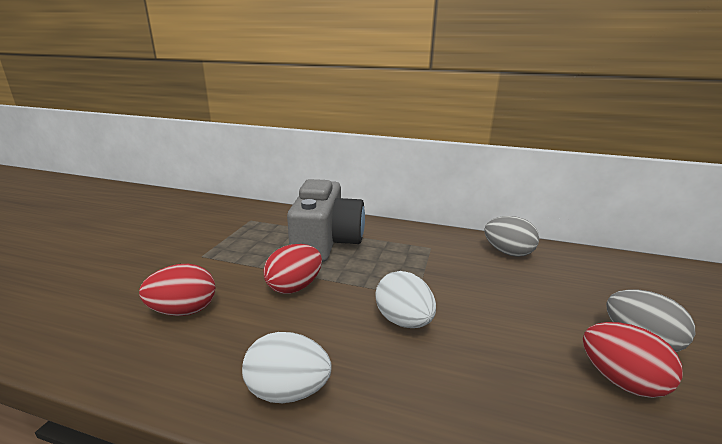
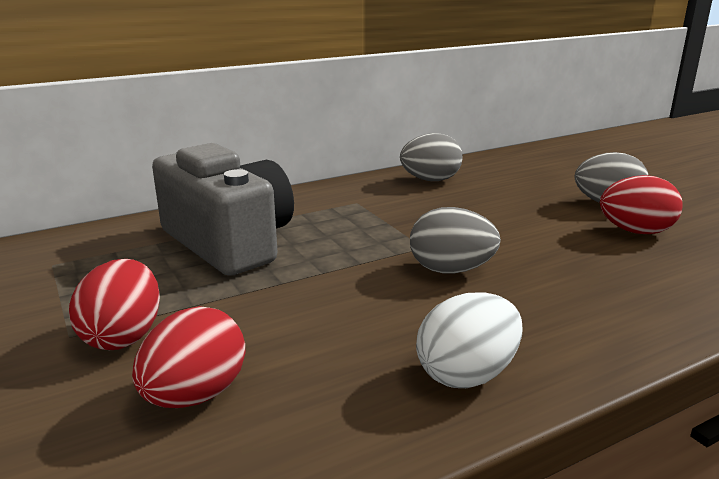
camera: 45 degrees left, 0 degrees up
red egg [263,244,322,294] -> red egg moved to [69,259,160,350]
white egg [375,271,436,328] -> grey egg [410,207,501,273]

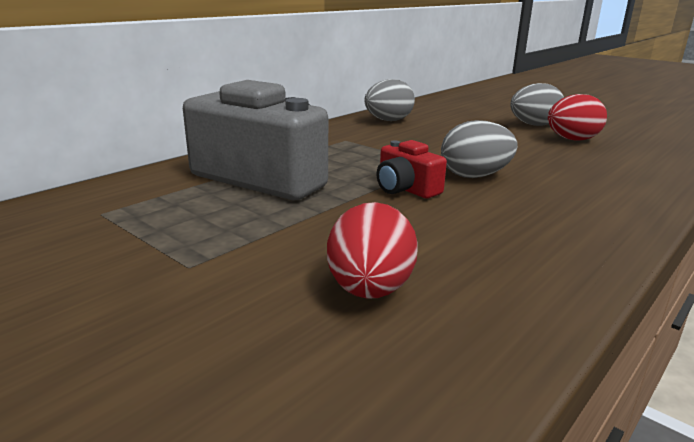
camera: 20 degrees left, 0 degrees up
red egg [69,259,160,350] -> none
white egg [416,292,522,388] -> none
none -> red camera [376,140,447,198]

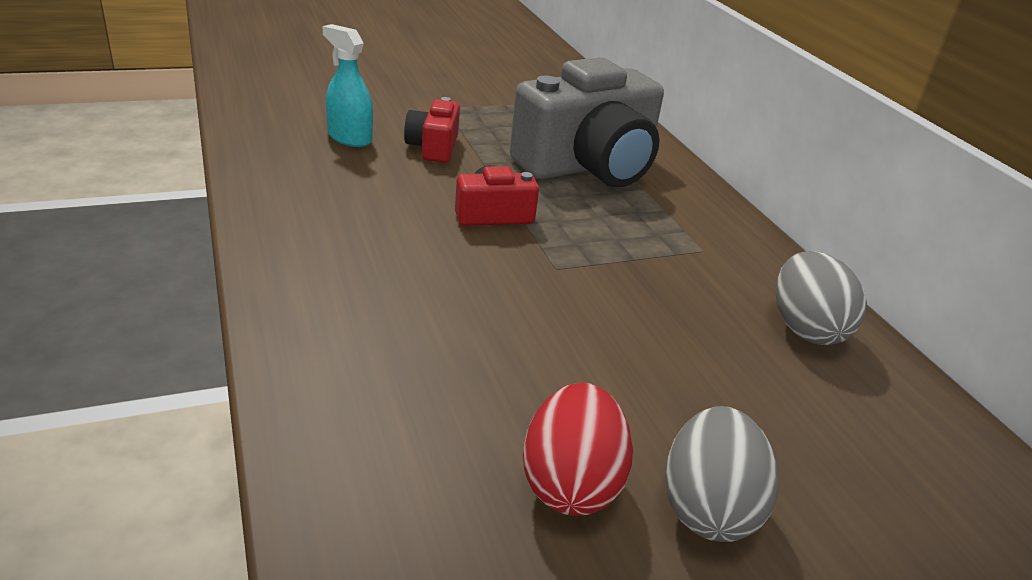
camera: 115 degrees right, 10 degrees up
red egg [327,202,418,299] -> turquoise spray bottle [322,24,373,147]
grey egg [441,120,518,178] -> none
none -> red camera [404,97,460,162]

